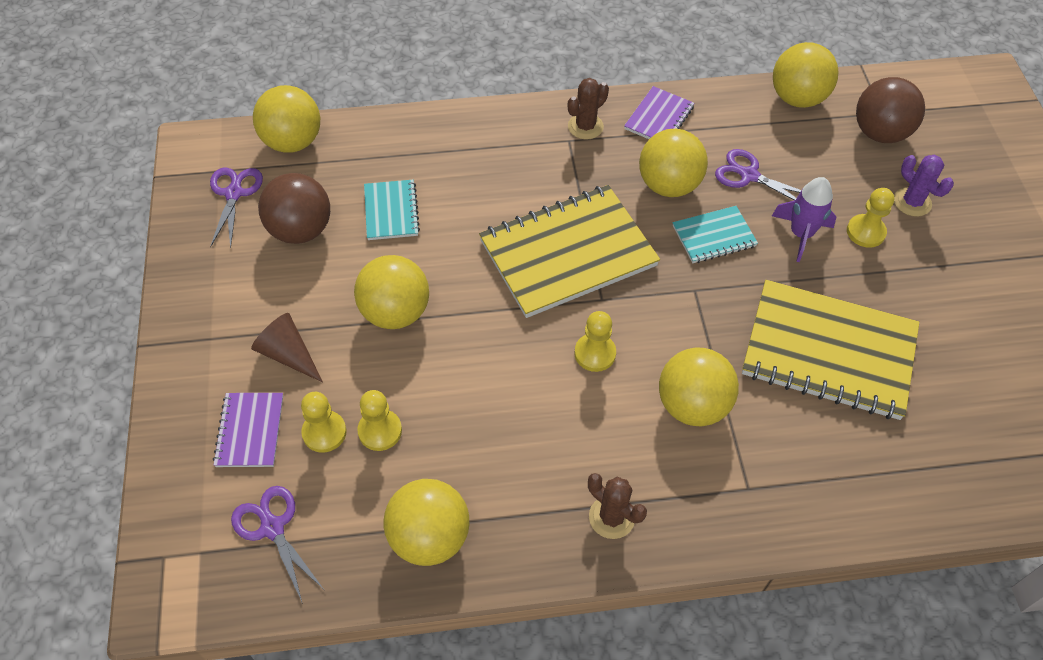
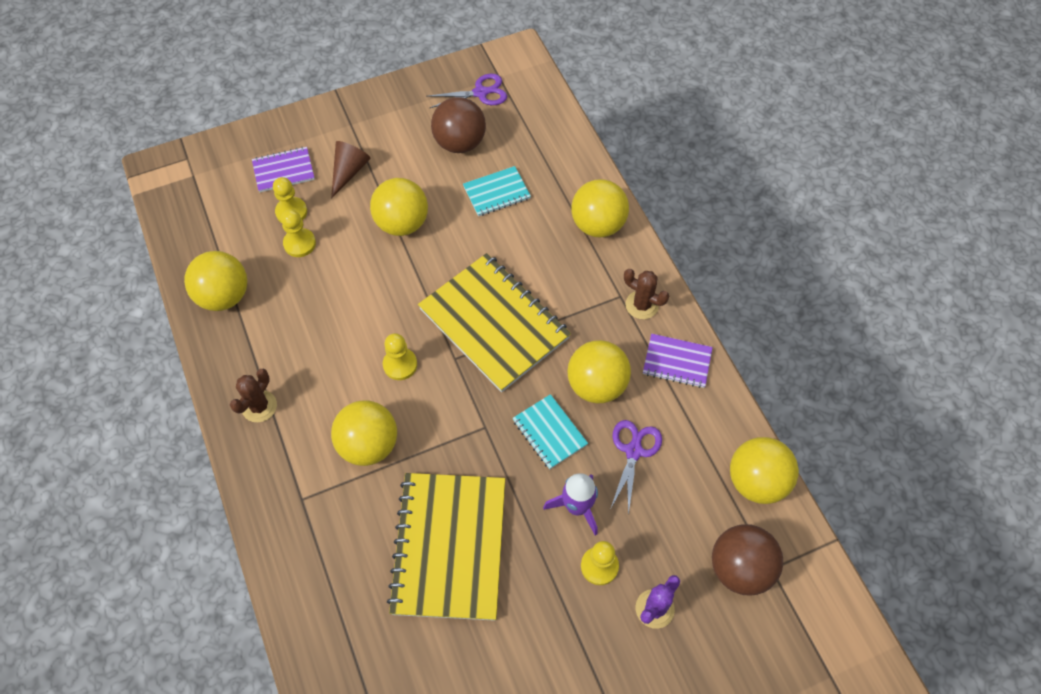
camera: 75 degrees right, 5 degrees up
purple scissors [231,486,323,604] -> none
yellow ball [253,85,320,153] -> yellow ball moved to [571,179,629,237]

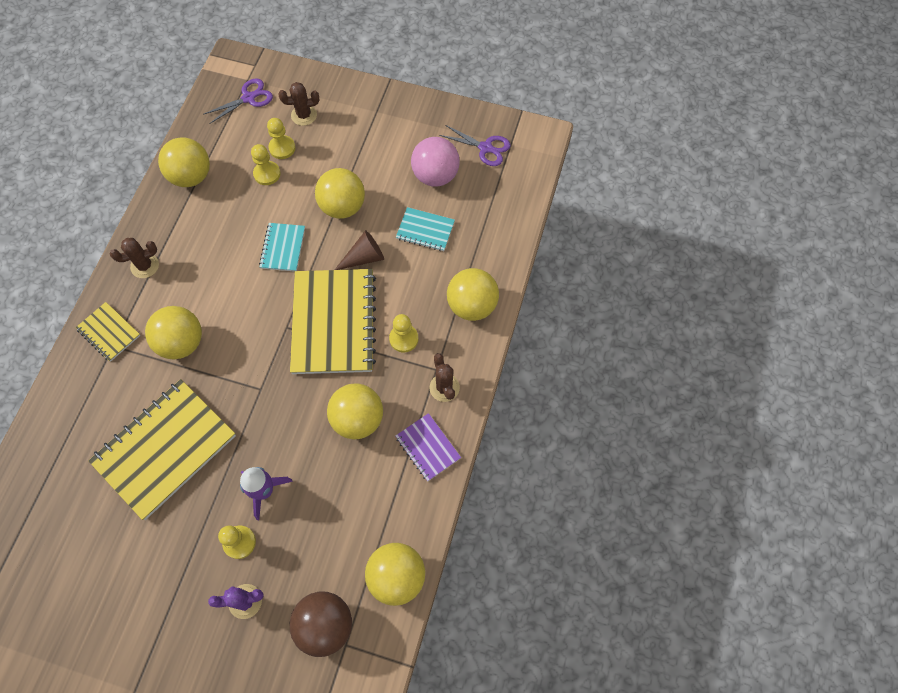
camera: 40 degrees right, 5 degrees up
purple notebook [252,147,315,192] -> brown cactus [278,82,319,126]
brown cone [331,141,371,199] -> brown cone moved to [335,230,384,270]
yellow pawn [383,333,417,380] -> yellow pawn moved to [389,314,419,352]
brown ball [431,97,486,153] -> pink ball [411,137,460,187]
turquoise notebook [513,394,588,469] -> turquoise notebook moved to [259,223,305,272]
purple scissors [611,420,662,515] -> purple scissors moved to [203,78,273,124]
none -> yellow notebook [75,302,140,362]

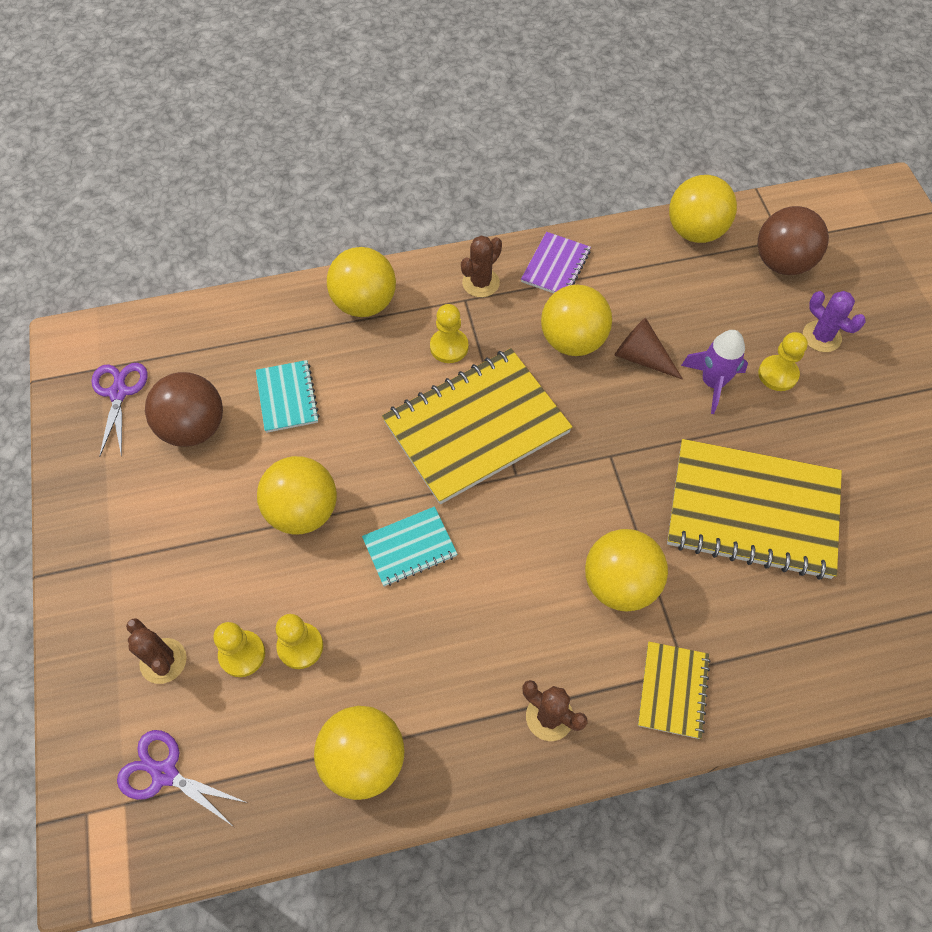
camera: 120 degrees left, 5 degrees down
brown cone [335,230,384,270] -> brown cone moved to [615,318,683,380]
pink ball [411,137,460,187] -> brown ball [145,372,223,447]

